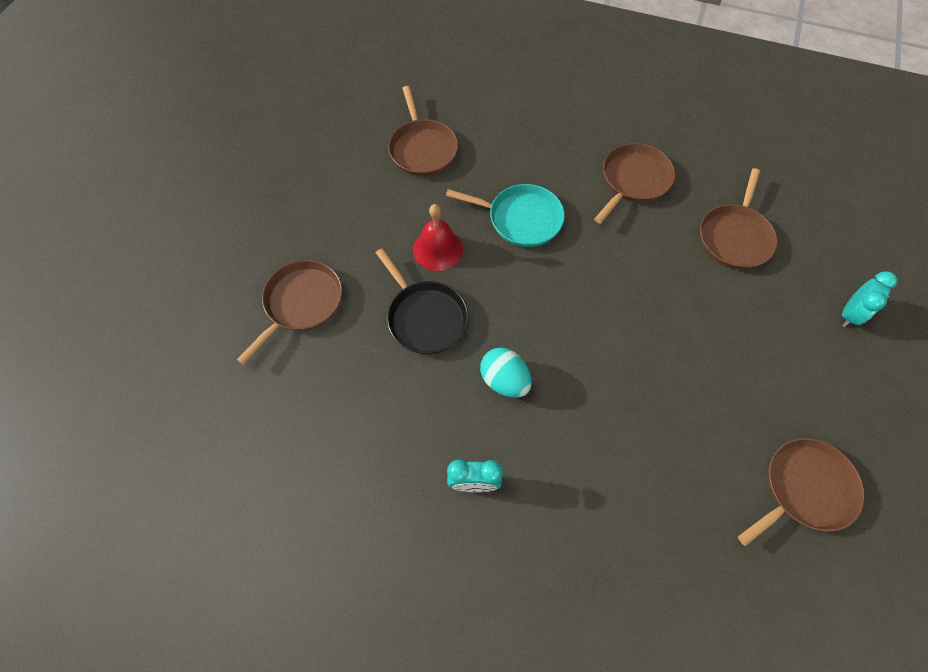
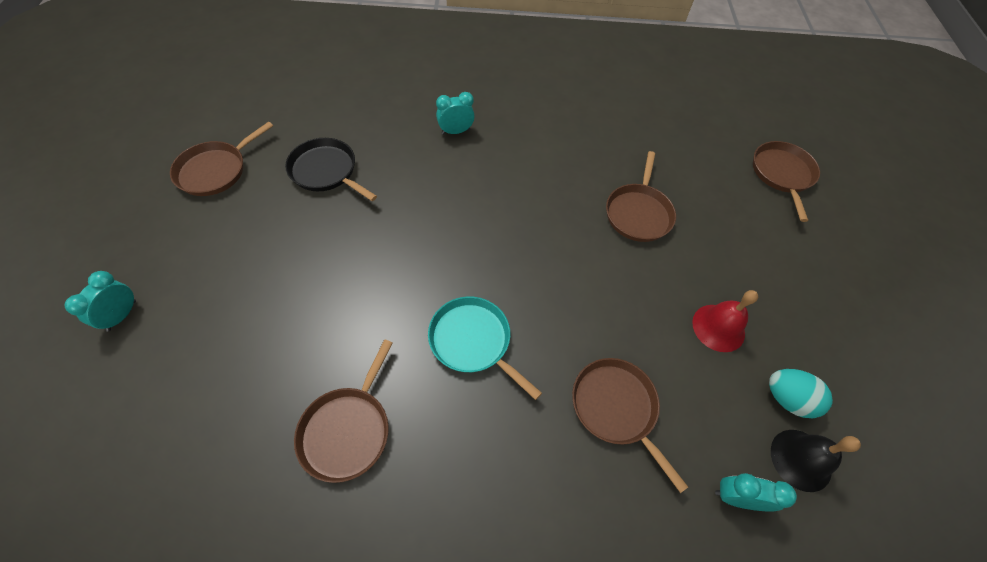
camera: 160 degrees right, 5 degrees down
black pan [376,248,468,354] -> black pan moved to [285,138,377,201]
red bell [413,204,463,271] -> red bell moved to [692,290,758,352]
turquoise pan [446,184,565,247] -> turquoise pan turned 45 degrees clockwise [428,297,542,400]
turquoise egg [480,348,532,398] -> turquoise egg moved to [769,369,833,418]
brown pan [700,168,778,269] -> brown pan moved to [753,141,820,222]
none -> turquoise clock [715,473,797,512]
none -> black bell [771,430,861,492]

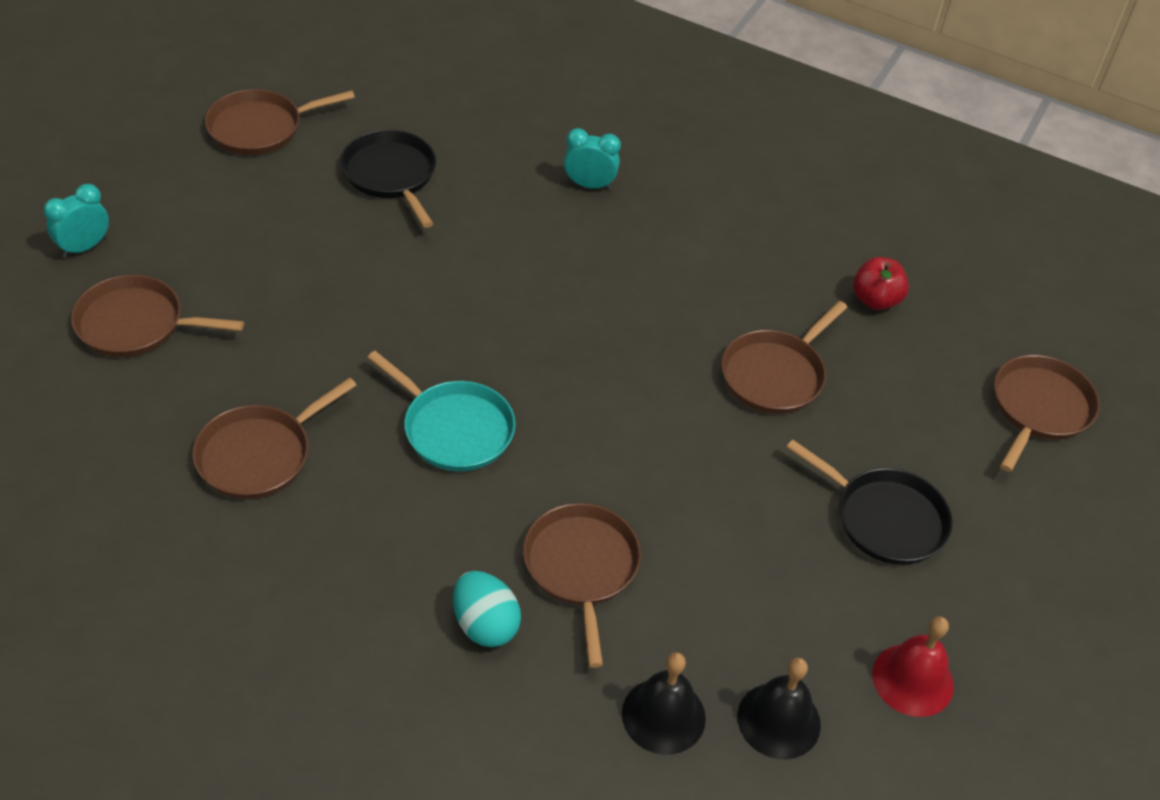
camera: 25 degrees right, 10 degrees down
turquoise pan [428,297,542,400] -> turquoise pan turned 150 degrees clockwise [367,351,516,471]
red bell [692,290,758,352] -> red bell moved to [872,616,954,717]
turquoise clock [715,473,797,512] -> black bell [622,652,706,755]
turquoise egg [769,369,833,418] -> turquoise egg moved to [453,571,521,647]
none -> brown pan [71,275,244,357]
none -> black pan [786,439,953,565]
none -> red apple [853,257,909,310]

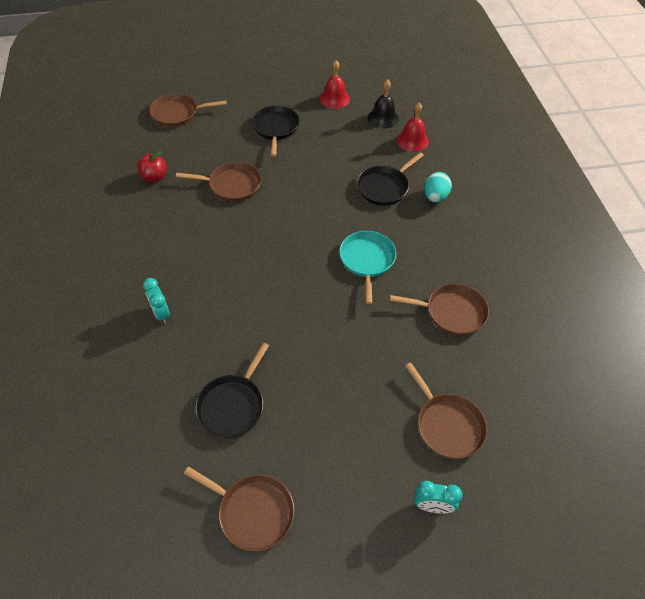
camera: 125 degrees left, 5 degrees up
brown pan [523,503,641,668] -> black pan [357,152,424,205]
black bell [622,652,706,755] -> red bell [397,102,429,152]

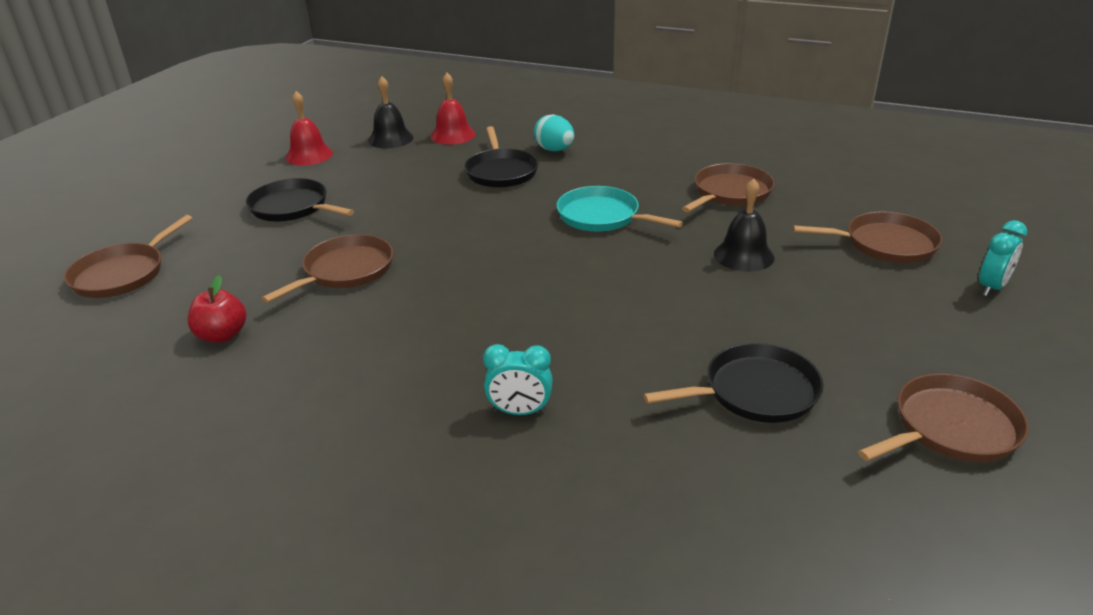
camera: 55 degrees left, 20 degrees down
black pan [195,343,269,438] -> black pan turned 75 degrees counterclockwise [643,343,823,423]
none -> black bell [714,178,774,272]

